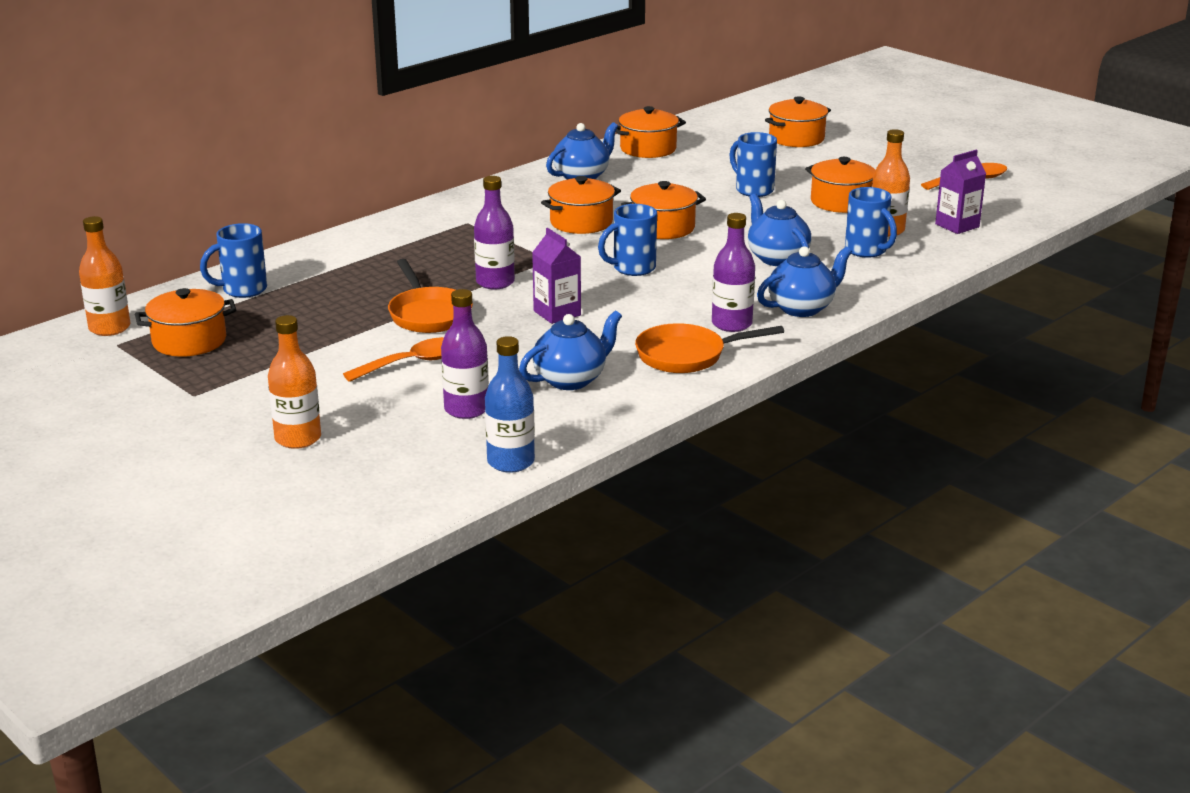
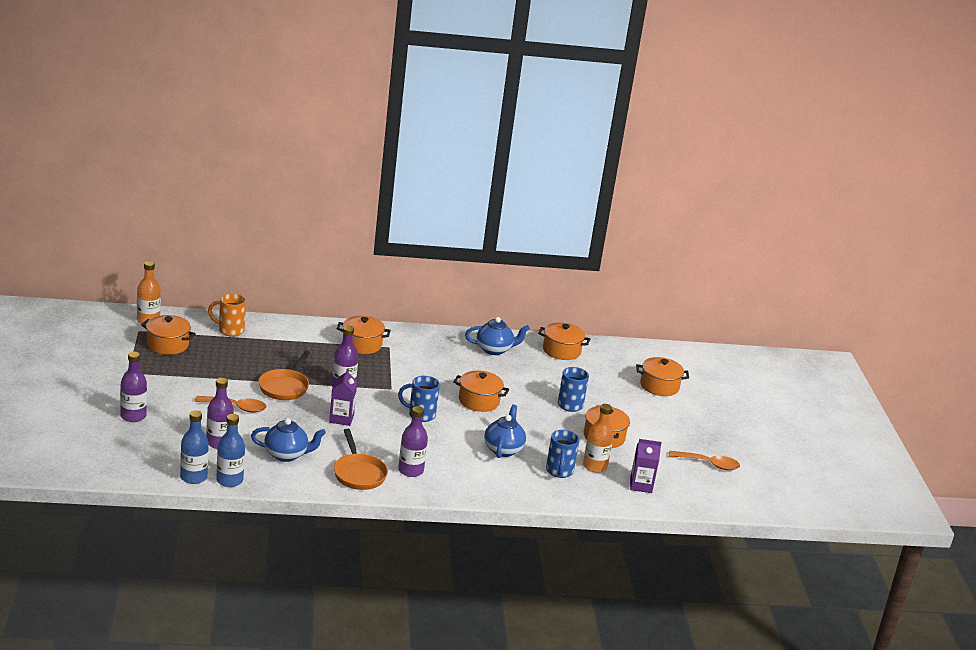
camera: 35 degrees right, 0 degrees up
blue mug [200,223,267,298] -> orange mug [208,293,246,337]
orange bottle [268,315,321,449] -> purple bottle [120,352,147,422]
orange pot [541,176,621,234] -> orange pot moved to [337,316,391,354]
orange pan [635,323,784,373] -> orange pan turned 135 degrees counterclockwise [334,429,388,490]
blue teapot [757,246,852,317] -> none
none -> blue bottle [216,414,245,487]

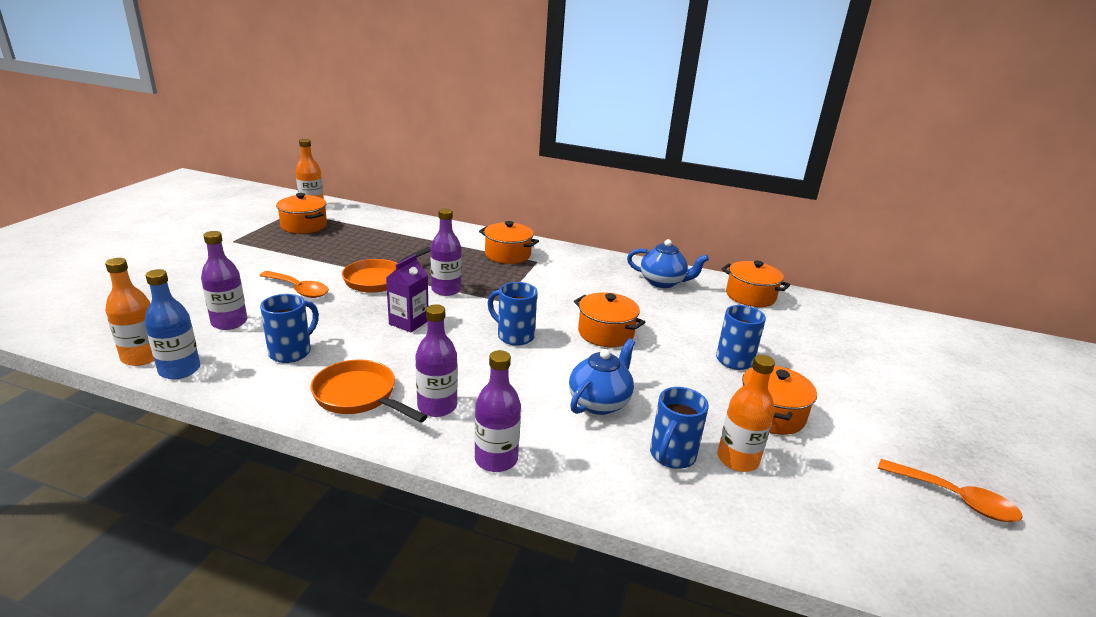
camera: 25 degrees right, 0 degrees up
purple bottle [120,352,147,422] -> purple bottle moved to [475,350,521,472]
blue bottle [180,410,209,484] -> orange bottle [105,258,154,366]
orange mug [208,293,246,337] -> none
blue teapot [251,418,326,462] -> blue mug [260,294,319,363]
orange pan [334,429,388,490] -> orange pan turned 120 degrees clockwise [310,359,428,423]
purple carton [630,439,662,493] -> none
orange pot [636,357,689,396] -> none

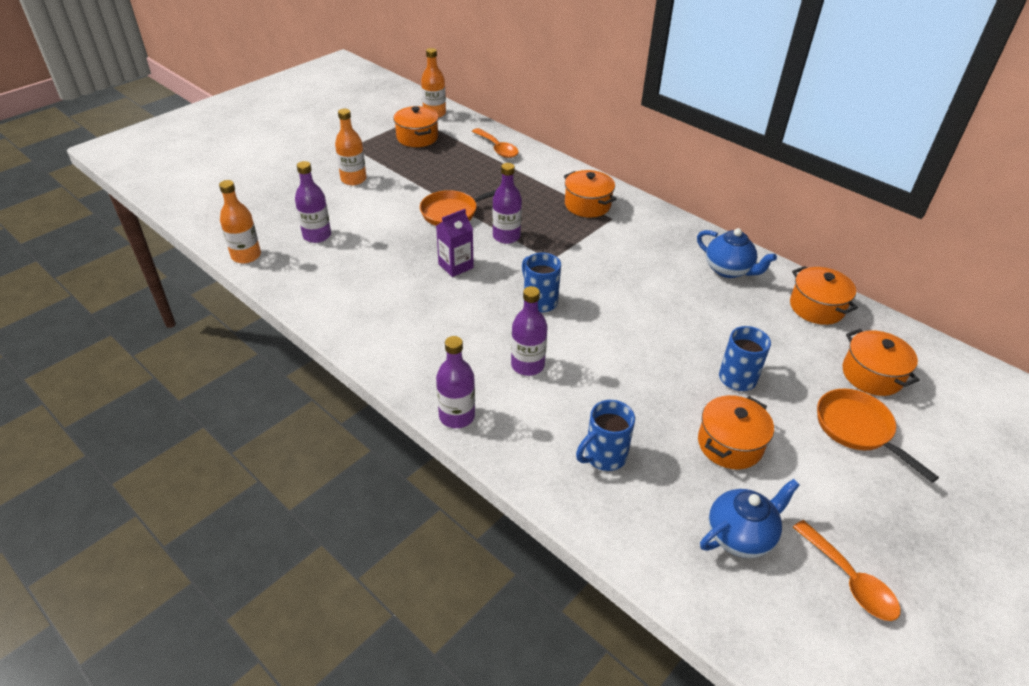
camera: 25 degrees right, 15 degrees up
blue bottle [145,269,200,379] -> none
orange spoon [259,271,329,298] -> orange spoon moved to [472,128,518,158]
blue mug [260,294,319,363] -> none
orange pan [310,359,428,423] -> orange pan moved to [817,389,939,483]
purple bottle [415,304,458,417] -> purple bottle moved to [511,286,548,376]
blue teapot [569,339,635,415] -> blue teapot moved to [700,479,800,558]
orange pot [574,292,645,347] -> orange pot moved to [842,329,920,396]
orange bottle [717,355,775,472] -> orange bottle moved to [335,109,366,185]

